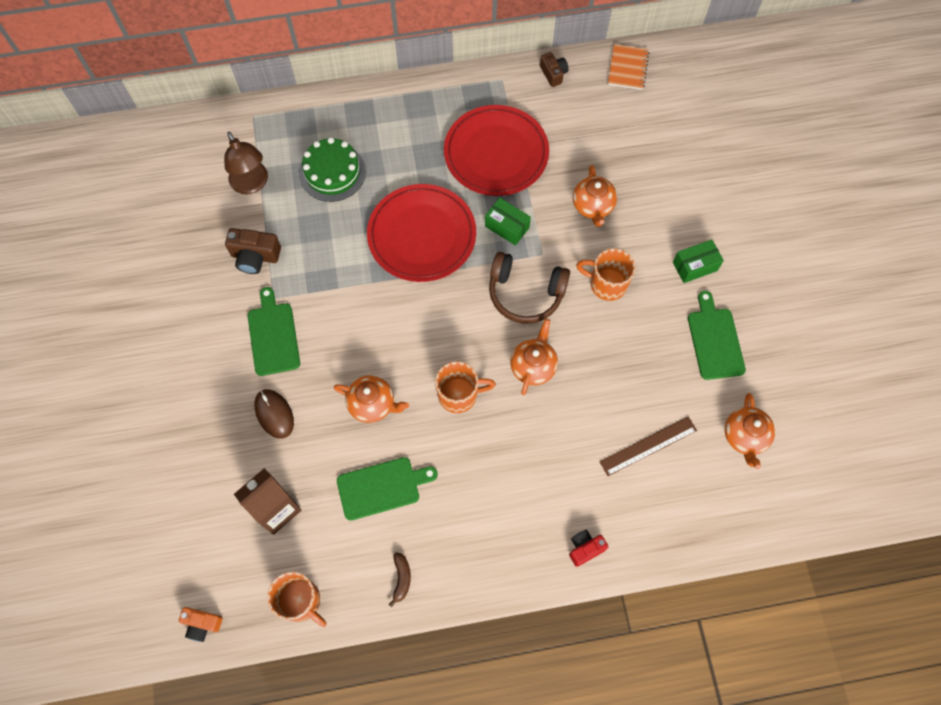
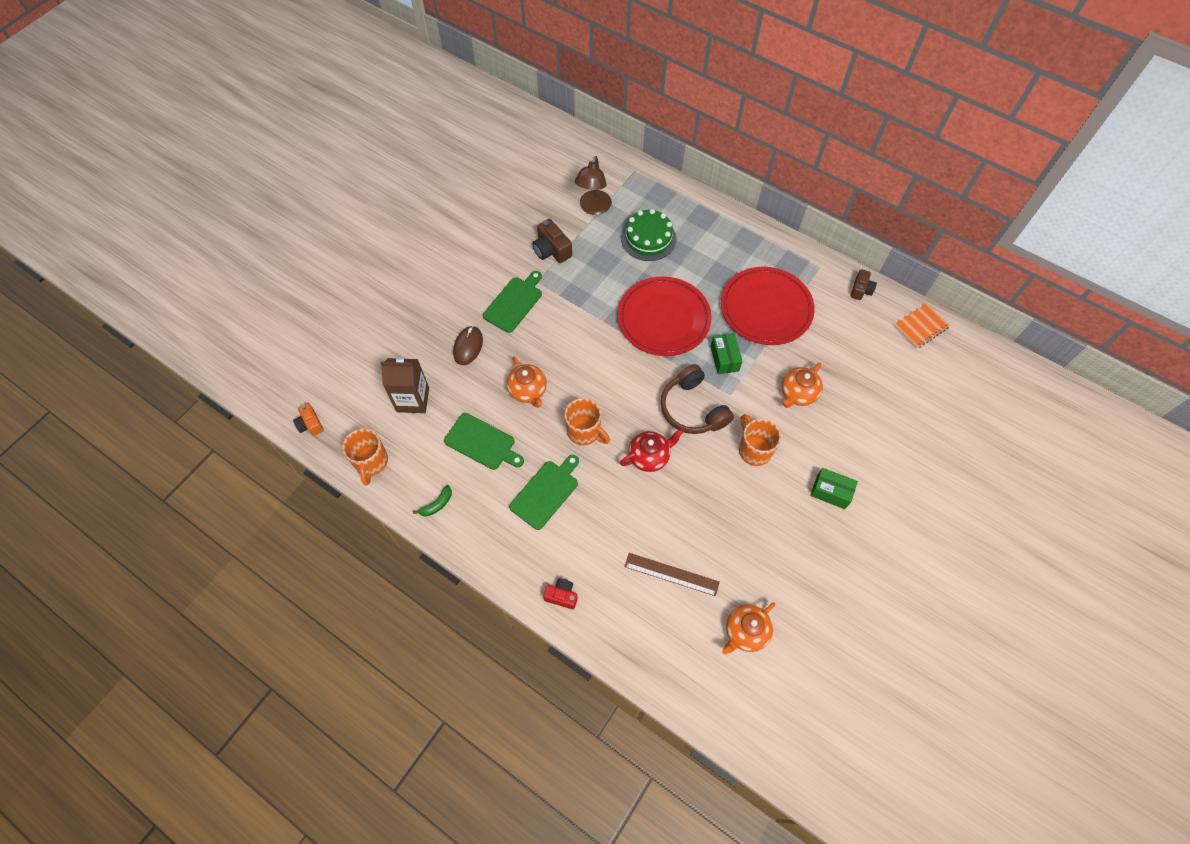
camera: 45 degrees right, 5 degrees down
brown banana [389,552,411,607] -> green banana [413,485,452,516]
orange teapot [510,319,558,395] -> red teapot [620,429,684,472]
green cutting board [688,291,746,380] -> green cutting board moved to [509,455,579,530]

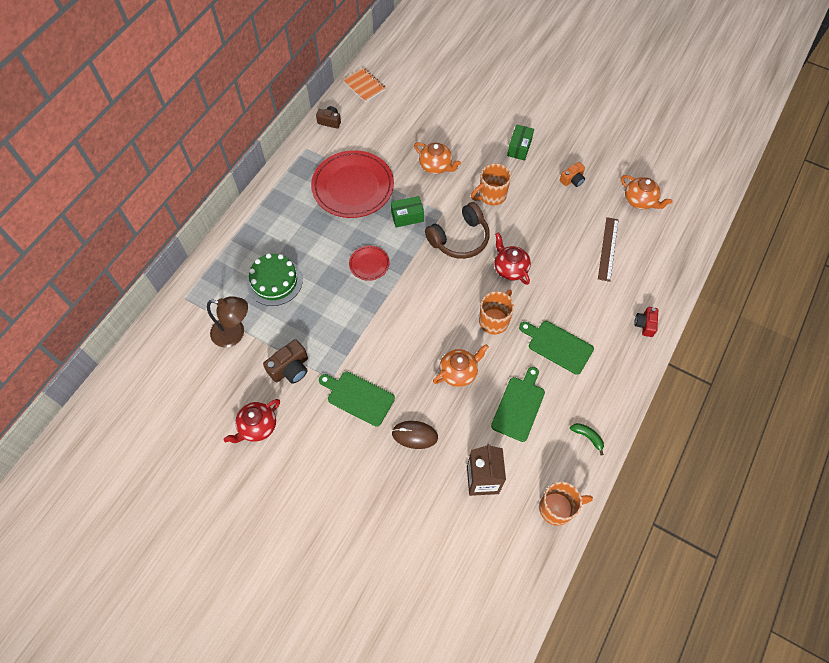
camera: 95 degrees left, 0 degrees up
orange camera [293,403,324,436] -> orange camera moved to [560,162,585,187]
red plate [618,277,712,356] -> red plate [349,246,389,281], size x0.46
none -> red teapot [223,399,280,443]

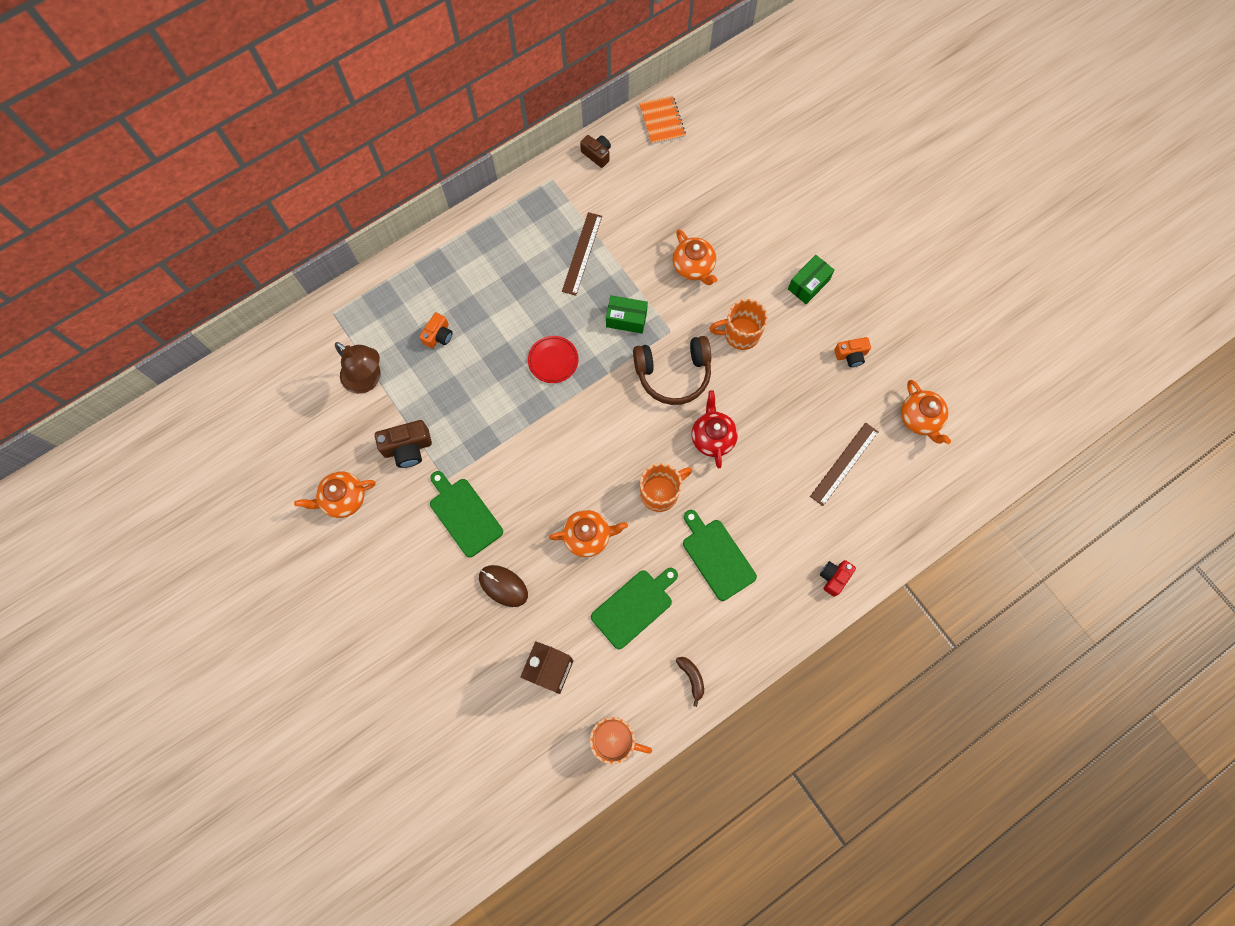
camera: 25 degrees right, 10 degrees up
red teapot [223,399,280,443] -> orange teapot [294,472,376,518]
green cake [247,253,303,306] -> orange camera [419,312,452,349]
red plate [311,150,394,218] -> brown ruler [562,212,602,296]
green banana [570,423,604,456] -> brown banana [676,657,704,707]

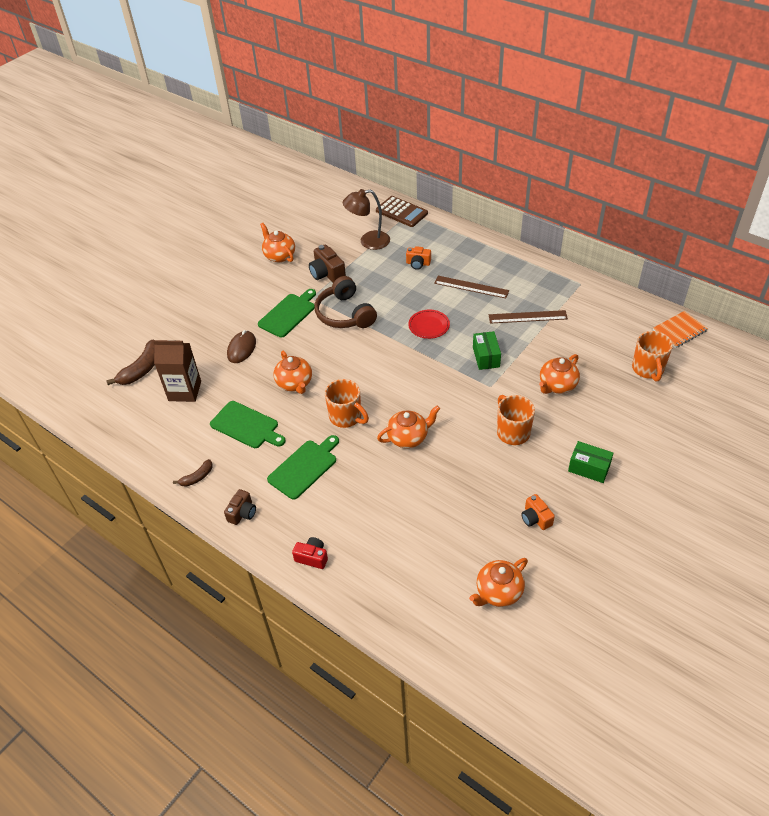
camera: 75 degrees right, 25 degrees down
brown lamp [335,342,381,394] -> brown lamp turned 60 degrees clockwise [343,189,390,250]
brown camera [580,135,611,168] -> brown camera moved to [224,489,256,525]
orange mug [590,717,652,764] -> orange mug moved to [632,331,673,382]
brown headphones [633,336,711,405] -> brown headphones moved to [315,276,377,328]
red teapot [692,390,738,468] -> orange teapot [377,406,440,448]
brown ruler [810,423,878,506] -> brown ruler moved to [434,276,509,298]
none -> brown banana [106,340,155,385]
none -> brown calculator [376,196,428,227]

